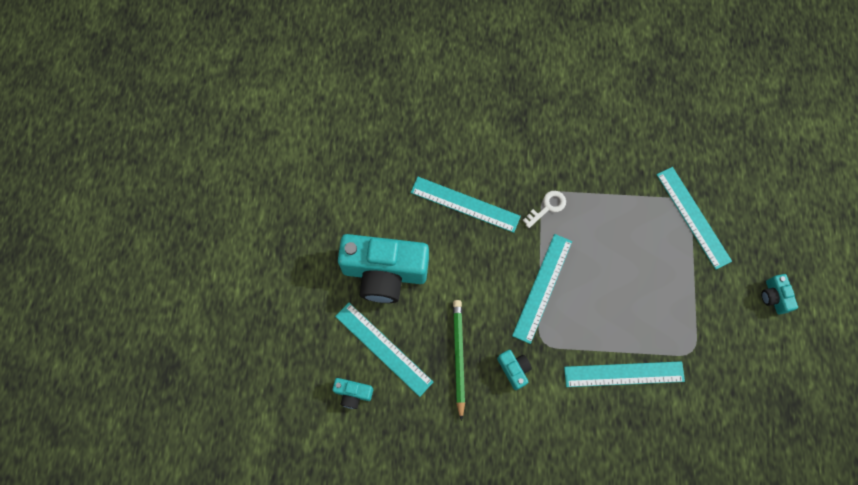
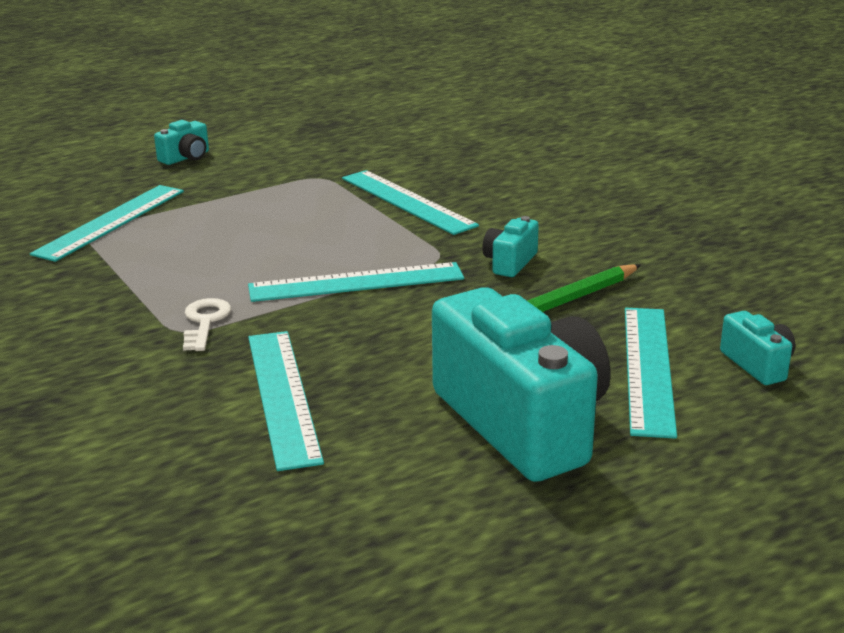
camera: 125 degrees left, 45 degrees down
white key [523,191,566,228] -> white key turned 75 degrees clockwise [183,298,231,351]

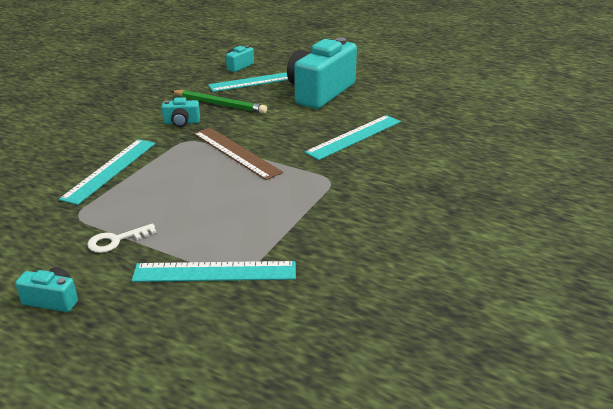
camera: 120 degrees left, 5 degrees up
white key [183,298,231,351] -> white key moved to [87,224,157,253]
turquoise ruler [248,262,464,302] -> brown ruler [194,128,283,180]

